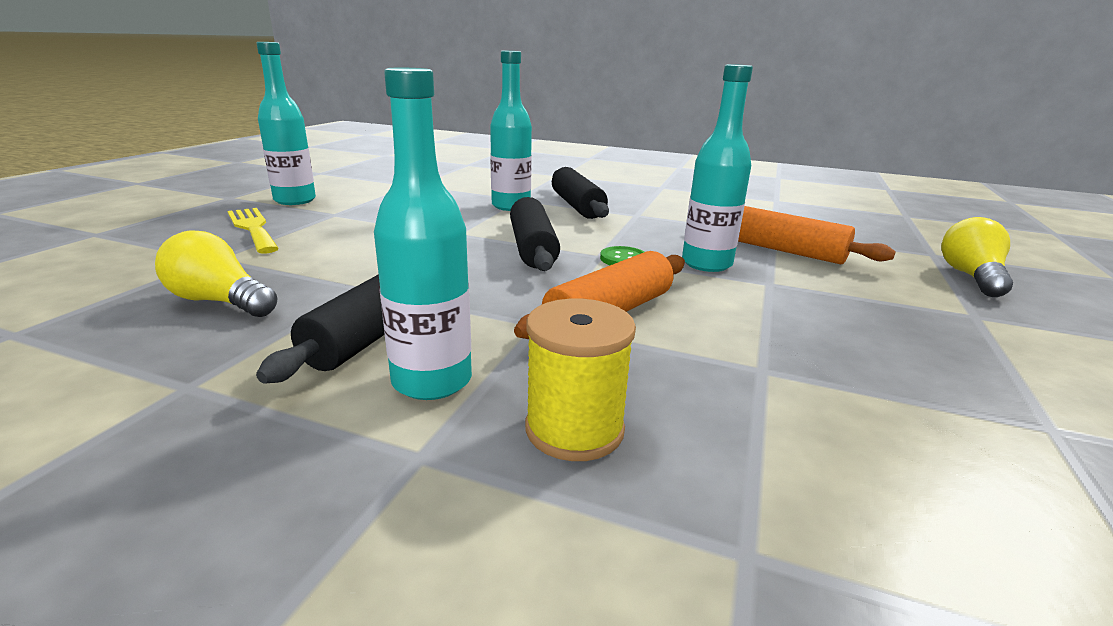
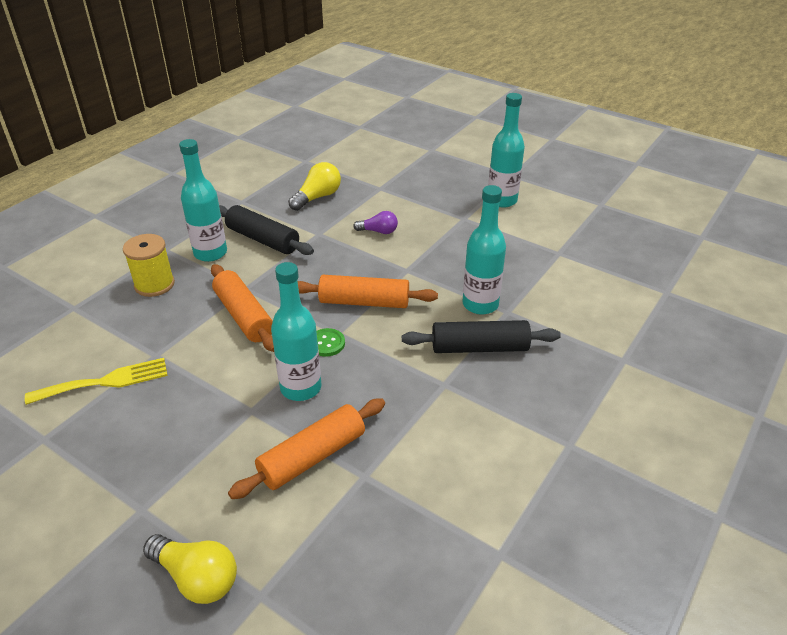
camera: 105 degrees right, 15 degrees up
yellow fork [228,208,279,254] -> yellow fork moved to [25,358,168,405]
black rolling pin [510,197,560,271] -> orange rolling pin [298,275,438,308]
none -> purple light bulb [353,211,398,234]

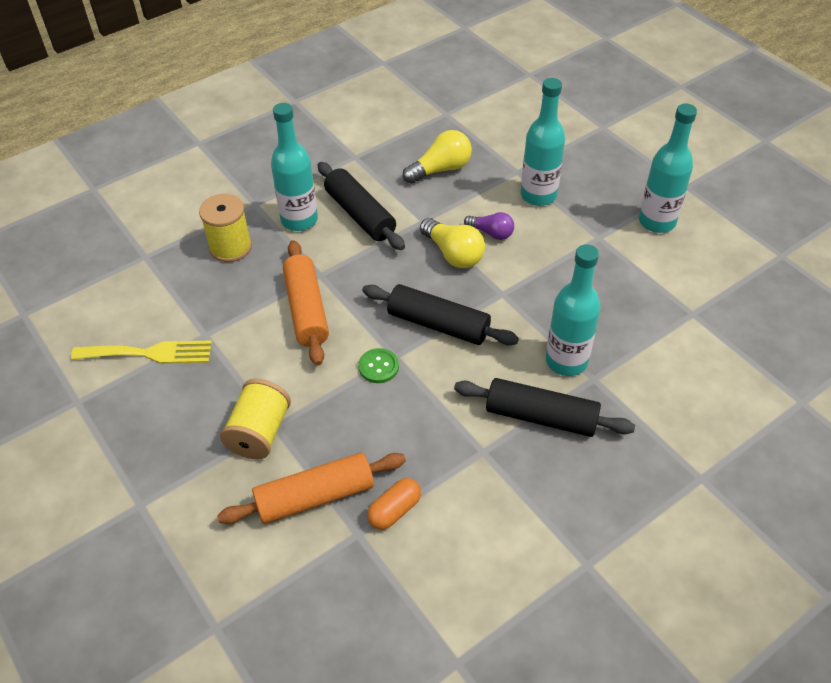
camera: 20 degrees right, 10 degrees up
yellow light bulb [143,534,237,604] -> yellow light bulb moved to [420,218,485,268]
turquoise bottle [271,262,322,401] -> turquoise bottle moved to [521,78,565,206]
orange rolling pin [298,275,438,308] -> black rolling pin [362,284,519,345]
none -> yellow spool [220,379,291,459]
none -> orange capsule [367,478,421,530]

